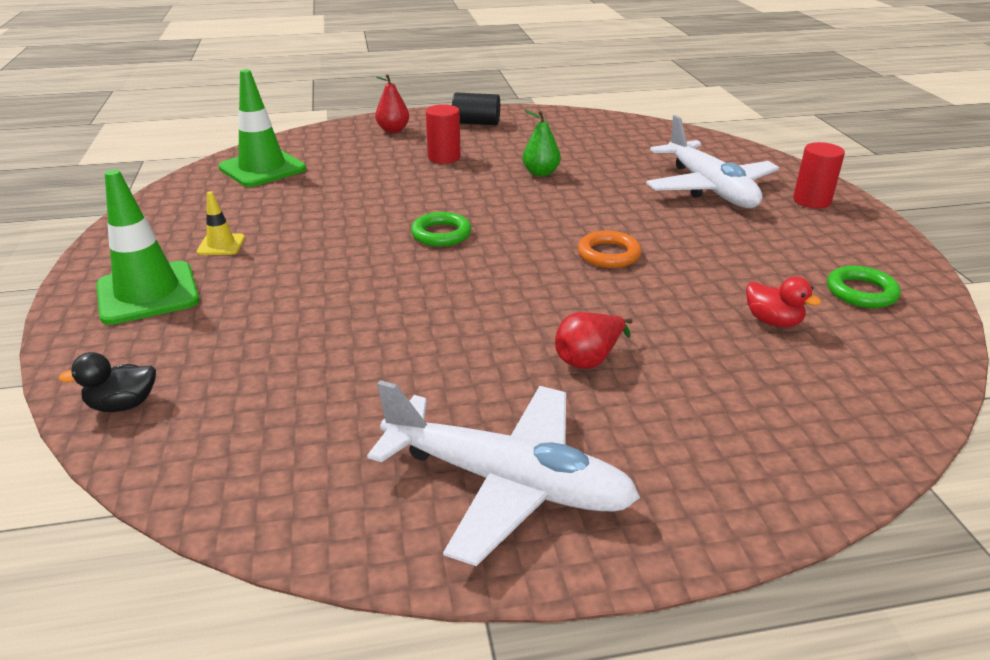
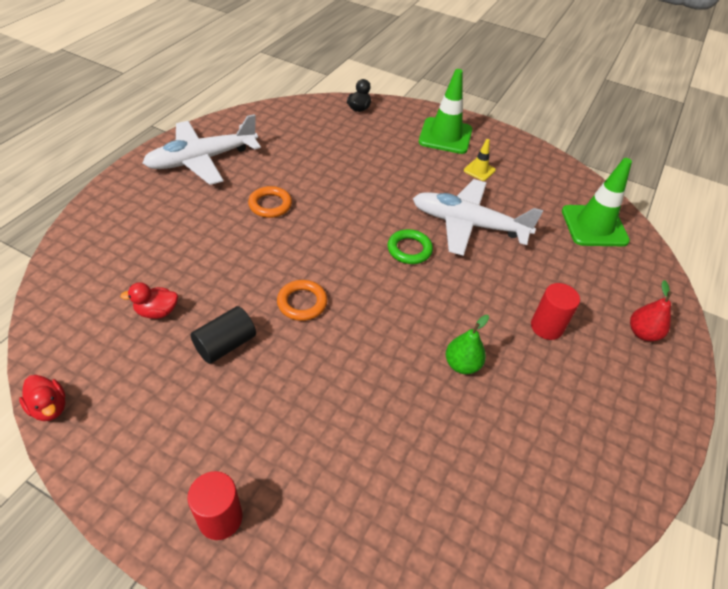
camera: 125 degrees right, 15 degrees up
black cylinder [452,92,500,125] -> black cylinder moved to [190,306,256,364]
red pear [555,312,633,369] -> none
white plane [646,115,779,208] -> white plane moved to [413,179,543,256]
green ring [827,266,901,308] -> none
none -> red duck [19,375,65,421]
none -> orange ring [248,186,292,218]

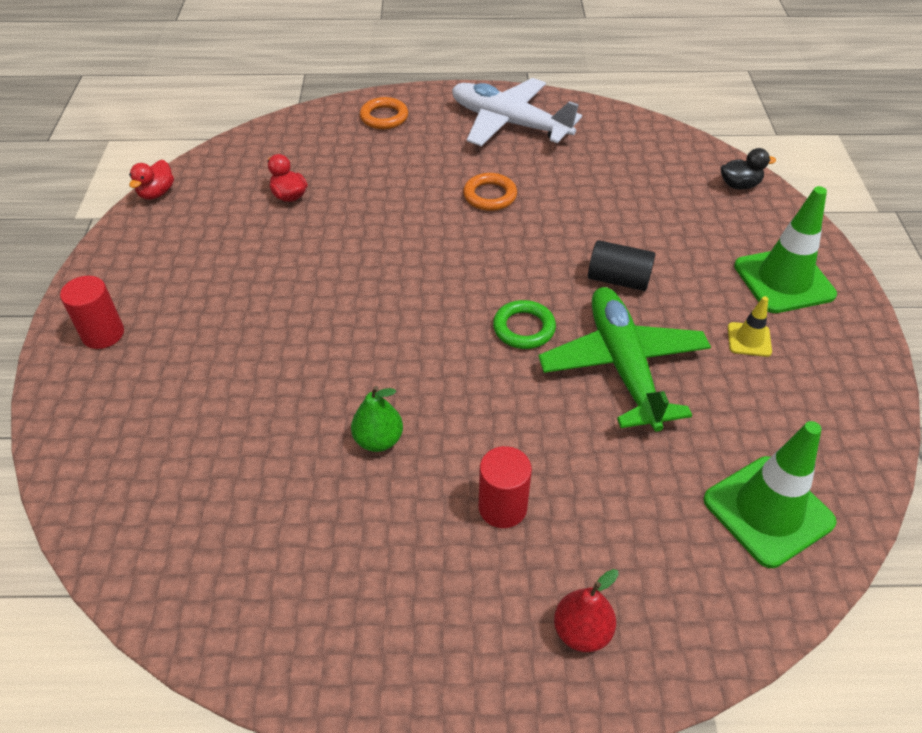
camera: 65 degrees right, 0 degrees up
black cylinder [190,306,256,364] -> black cylinder moved to [588,240,655,291]
orange ring [277,280,328,321] -> orange ring moved to [360,97,408,129]
white plane [413,179,543,256] -> green plane [538,287,711,432]

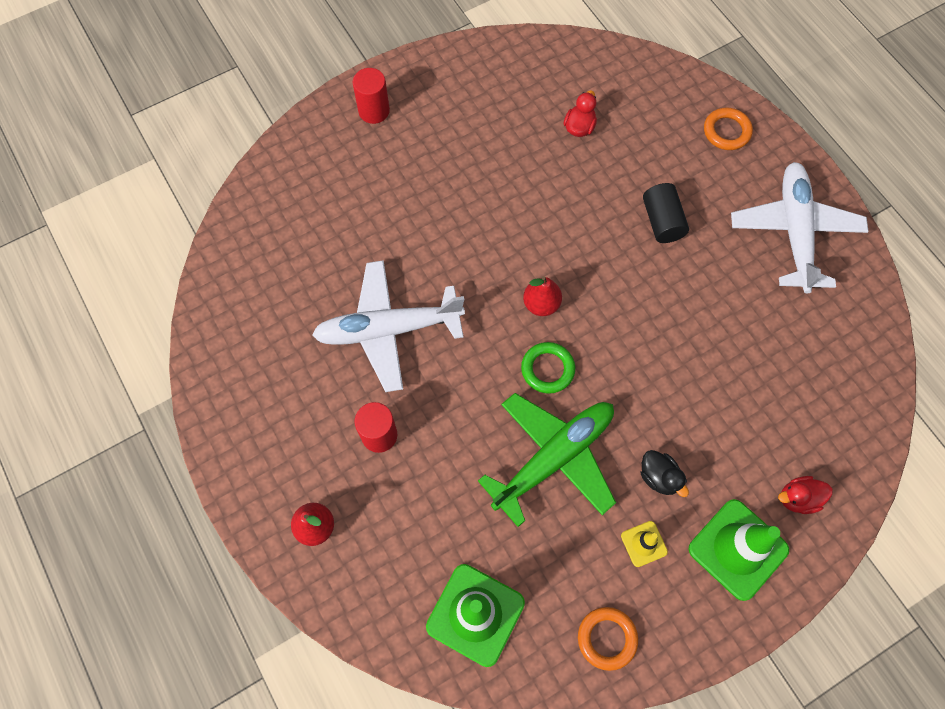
camera: 60 degrees right, 20 degrees up
red duck [129,160,174,200] -> red duck moved to [778,476,833,514]
green pear [351,386,403,452] -> white plane [312,260,465,392]
orange ring [463,173,517,211] -> orange ring moved to [578,607,638,671]
black cylinder [588,240,655,291] -> black cylinder moved to [643,183,689,243]
black duck [721,148,776,189] -> black duck moved to [641,450,689,497]
none -> red pear [523,276,562,316]

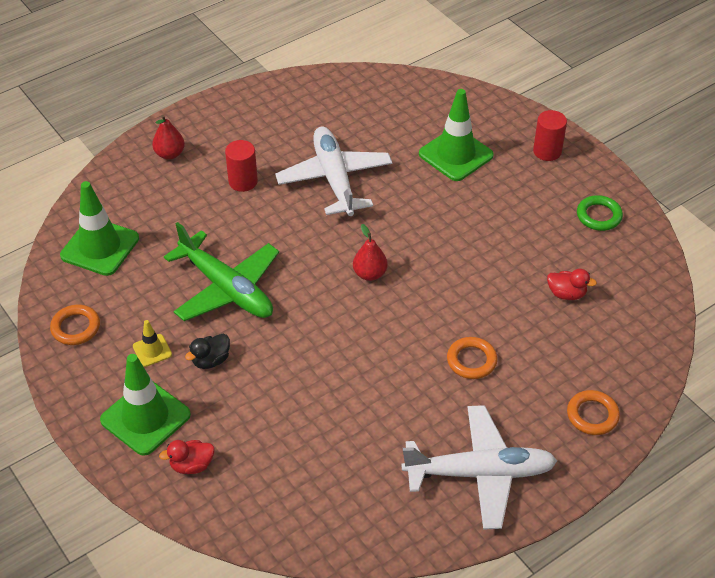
camera: 85 degrees right, 20 degrees down
green ring [521,342,575,394] -> green ring moved to [577,195,623,231]
black cylinder [643,183,689,243] -> orange ring [447,337,497,379]
red duck [778,476,833,514] -> red duck turned 90 degrees counterclockwise [159,440,215,474]
none -> green traffic cone [419,89,494,181]

